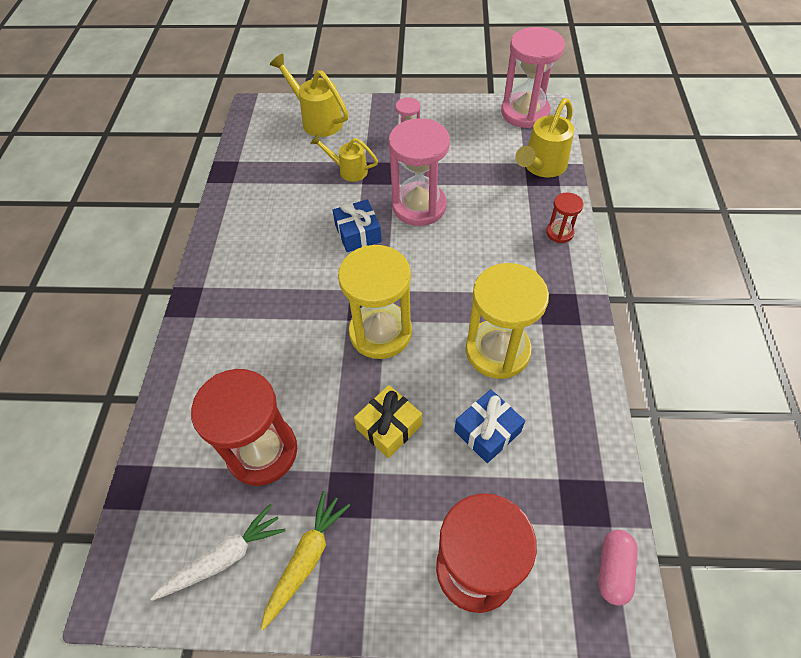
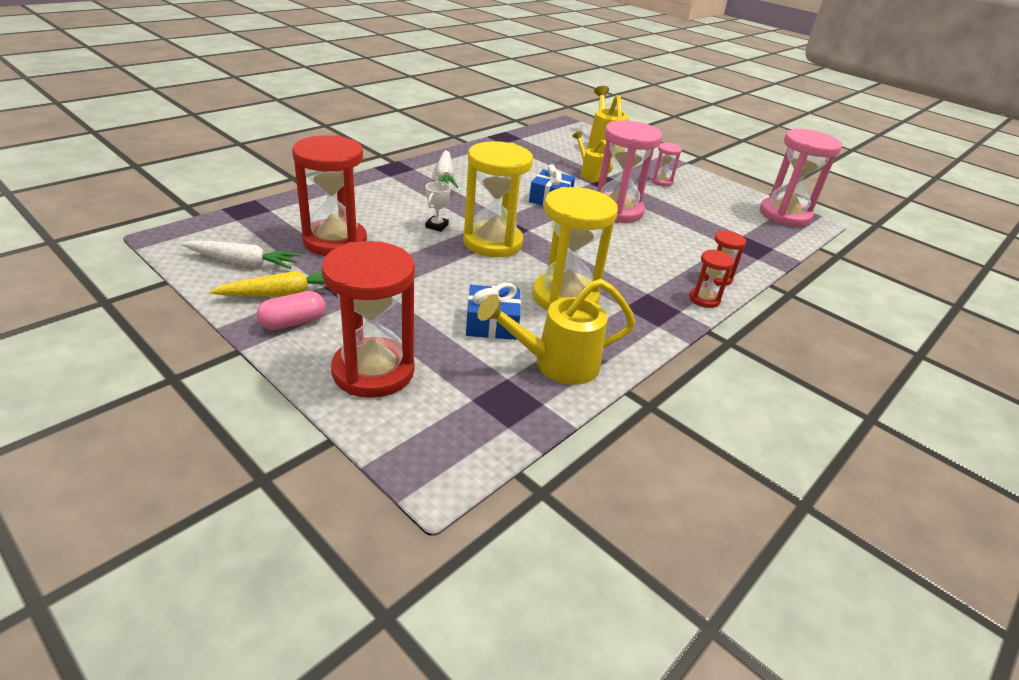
camera: 35 degrees right, 20 degrees down
yellow gift [354,385,422,458] -> none
yellow watering can [515,98,574,177] -> yellow watering can moved to [477,279,635,385]
pink capsule [599,530,638,606] -> pink capsule moved to [256,291,325,330]
none -> white trophy [425,182,451,232]
none -> white carrot [436,150,458,188]
none -> red hourglass [689,250,734,308]

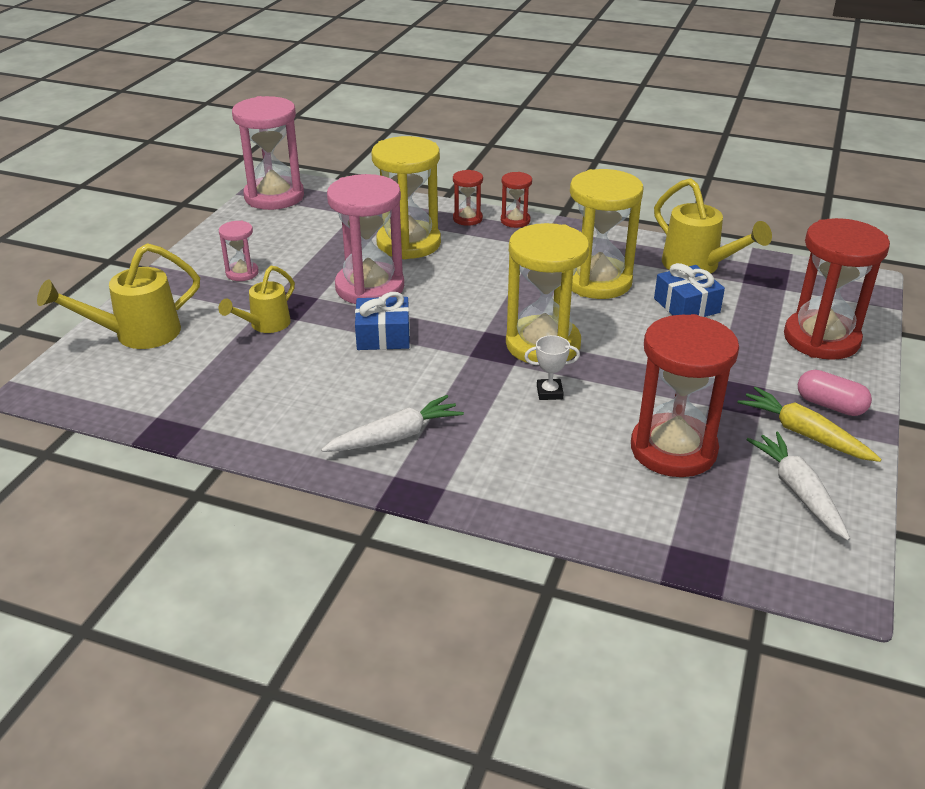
camera: 110 degrees left, 0 degrees up
none -> yellow hourglass [371,136,441,259]

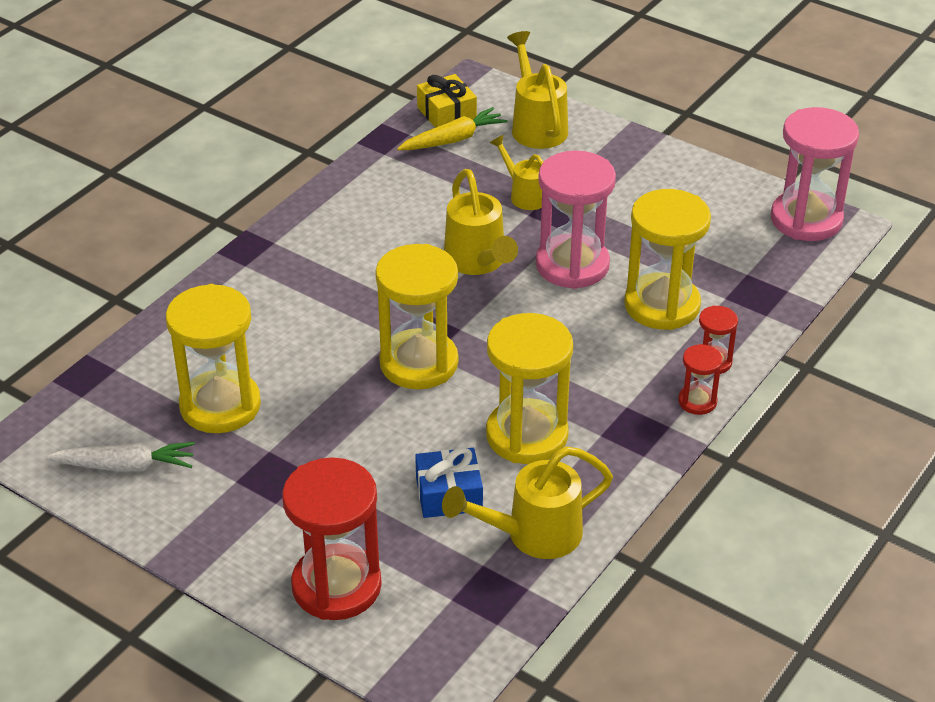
camera: 105 degrees right, 5 degrees up
pink hourglass [219,221,259,281] -> none
white carrot [321,395,464,452] -> none
blue gift [355,292,410,350] -> yellow watering can [444,169,518,275]
white trophy [524,335,580,400] -> none
red hourglass [631,314,739,477] -> yellow hourglass [166,284,261,433]
yellow carrot [737,387,882,462] -> yellow carrot moved to [397,107,508,150]
pink capsule [798,370,872,416] -> none
none -> yellow gift [417,74,477,128]

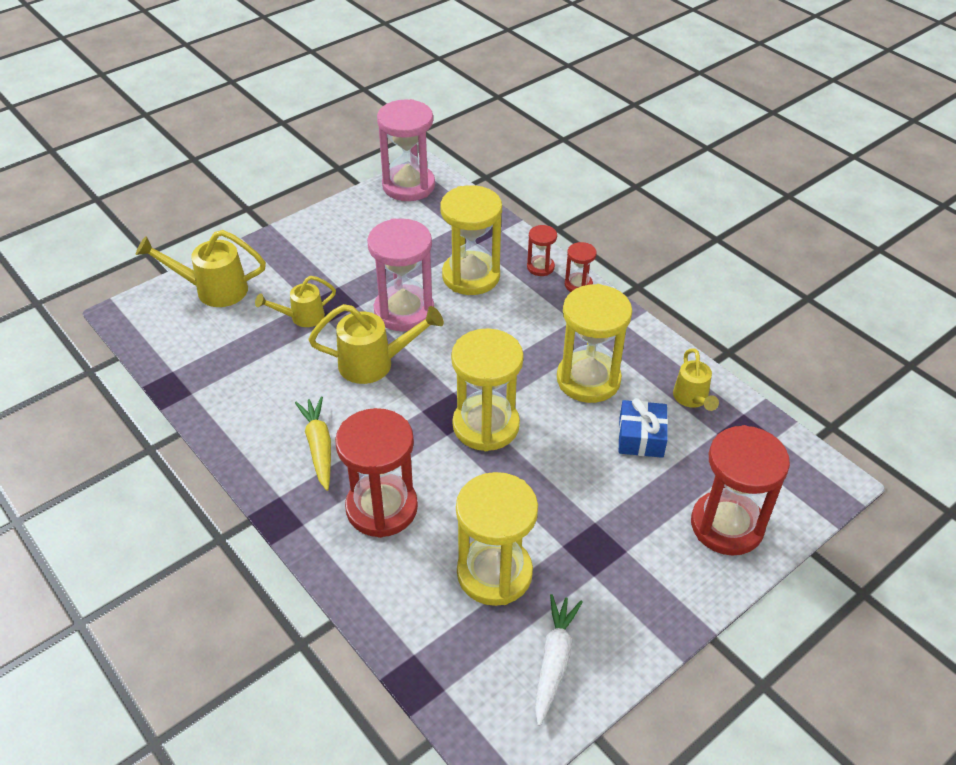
camera: 75 degrees left, 5 degrees up
yellow carrot [397,107,508,150] -> yellow carrot moved to [295,397,331,491]
yellow gift [417,74,477,128] -> none
yellow watering can [442,446,613,559] -> yellow watering can [673,348,719,411], size x0.64
none -> red hourglass [335,408,418,538]

